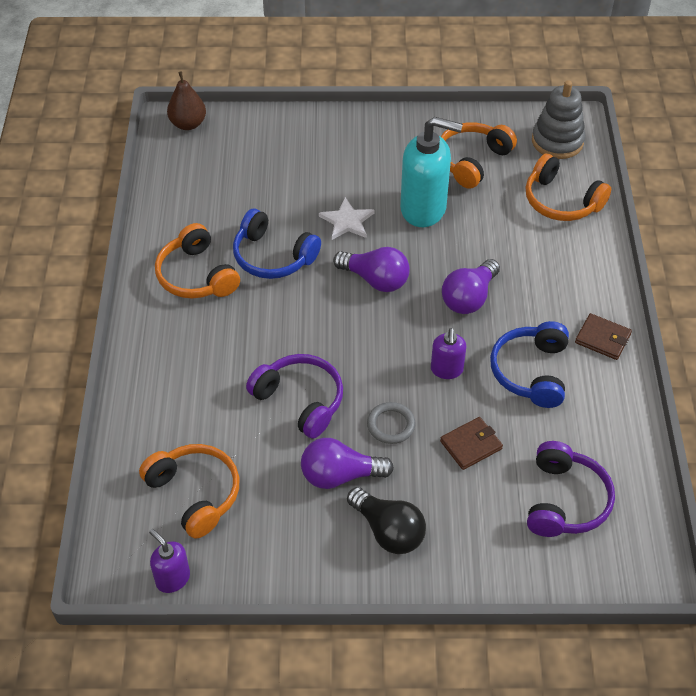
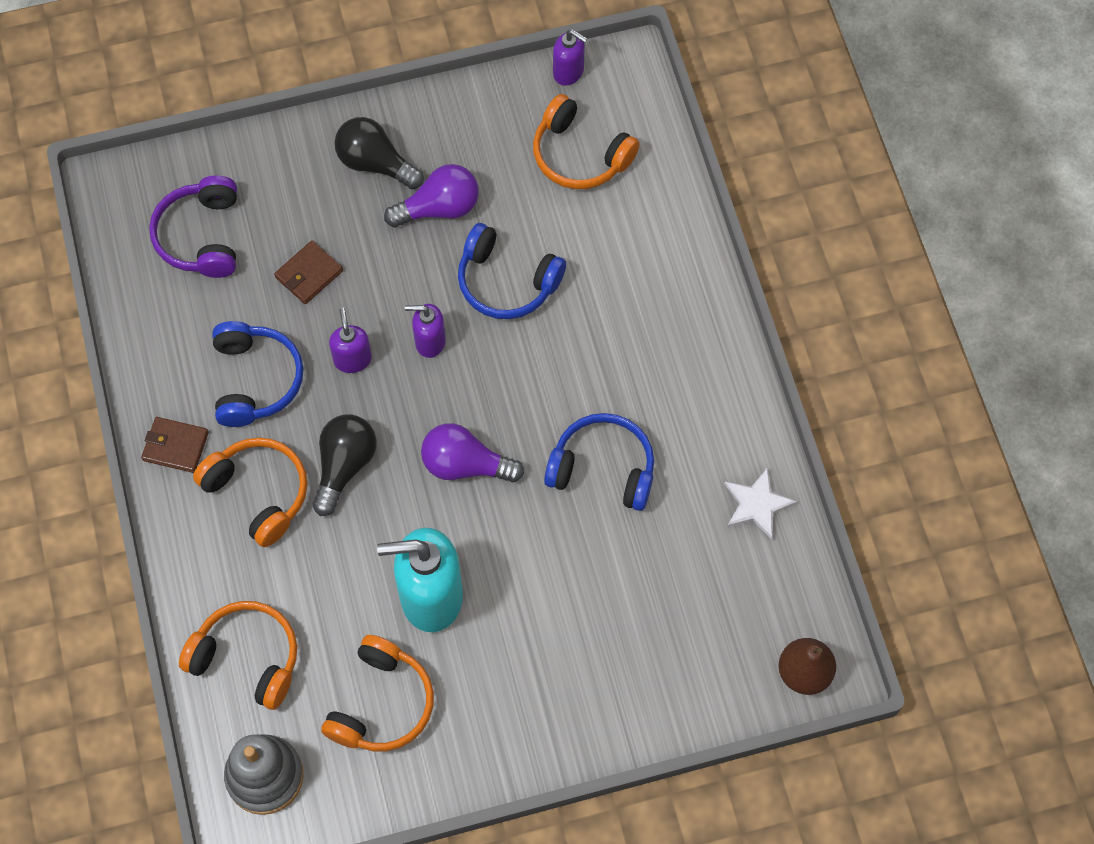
camera: 165 degrees right, 15 degrees up
orange headphones [155,223,240,299] -> orange headphones moved to [193,437,307,547]
purple headphones [246,354,343,439] -> blue headphones [458,223,566,319]
white star [319,197,374,240] -> white star moved to [724,467,797,539]
grey ring [367,402,416,444] -> none
purple light bulb [442,259,500,314] -> black light bulb [313,414,377,516]
none -> purple soap dispenser [405,304,446,358]

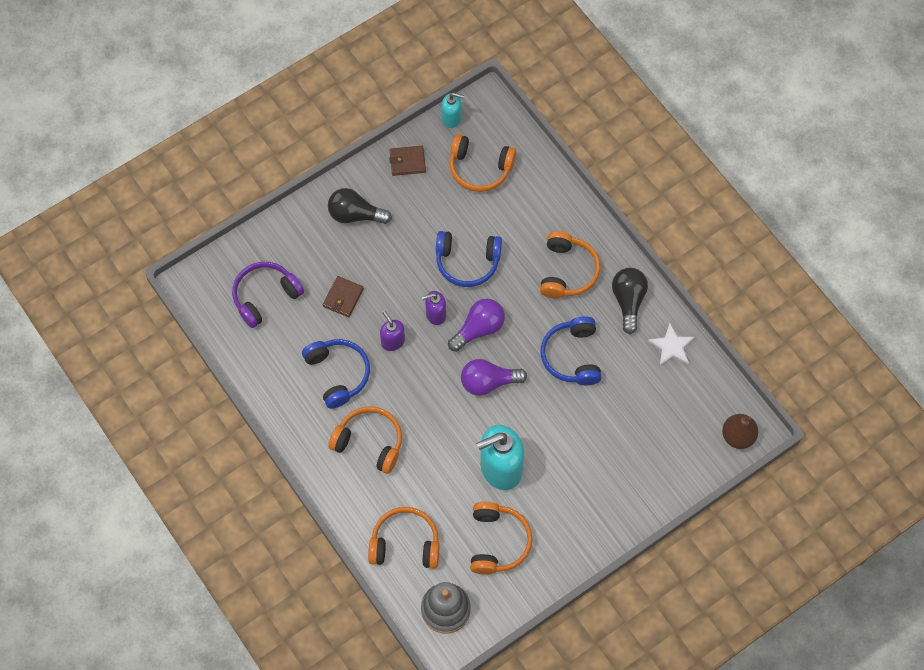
camera: 20 degrees left, 0 degrees up
brown wallet [141,417,209,473] -> brown wallet moved to [389,146,426,176]
purple headphones [149,175,237,278] -> purple headphones turned 75 degrees clockwise [232,262,304,328]
black light bulb [313,414,377,516] -> black light bulb moved to [612,268,648,334]
purple light bulb [384,164,479,228] -> purple light bulb moved to [448,299,505,352]
blue headphones [544,413,654,511] -> blue headphones turned 90 degrees counterclockwise [540,316,601,385]
purple soap dispenser [553,29,588,86] -> turquoise soap dispenser [442,93,464,128]
none -> orange headphones [540,231,600,298]

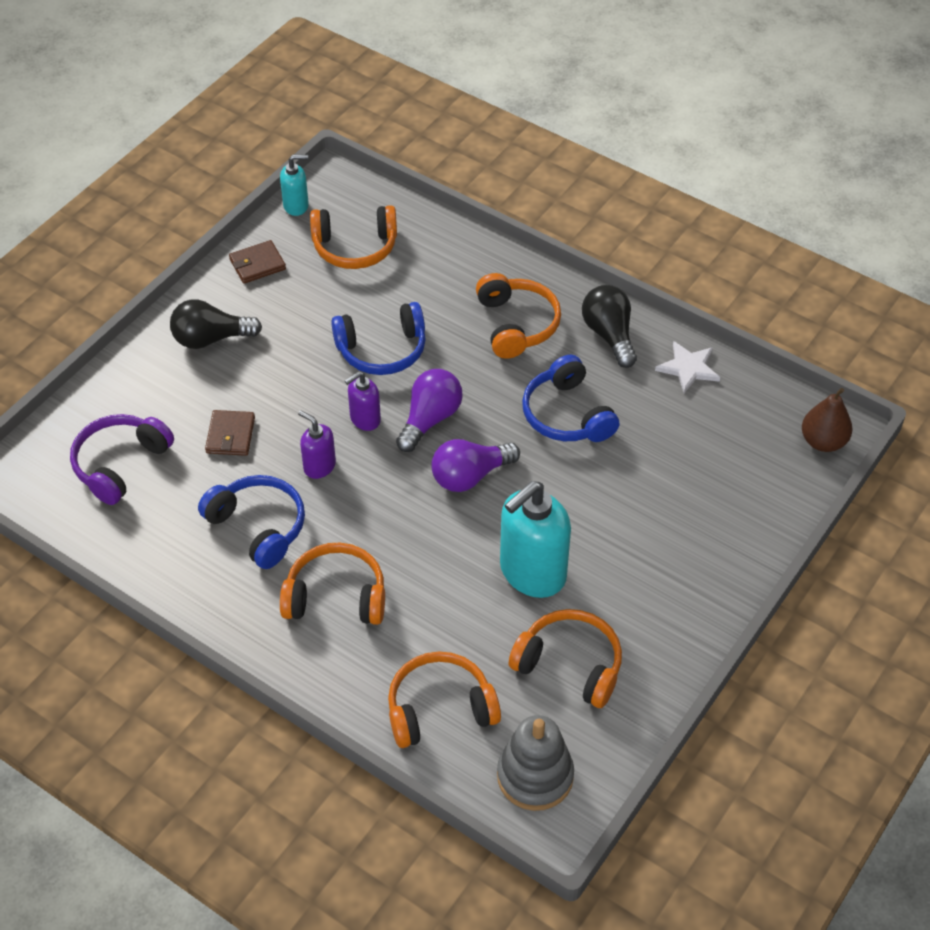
camera: 20 degrees left, 15 degrees down
orange headphones [470,502,532,575] -> orange headphones turned 45 degrees counterclockwise [509,609,622,708]

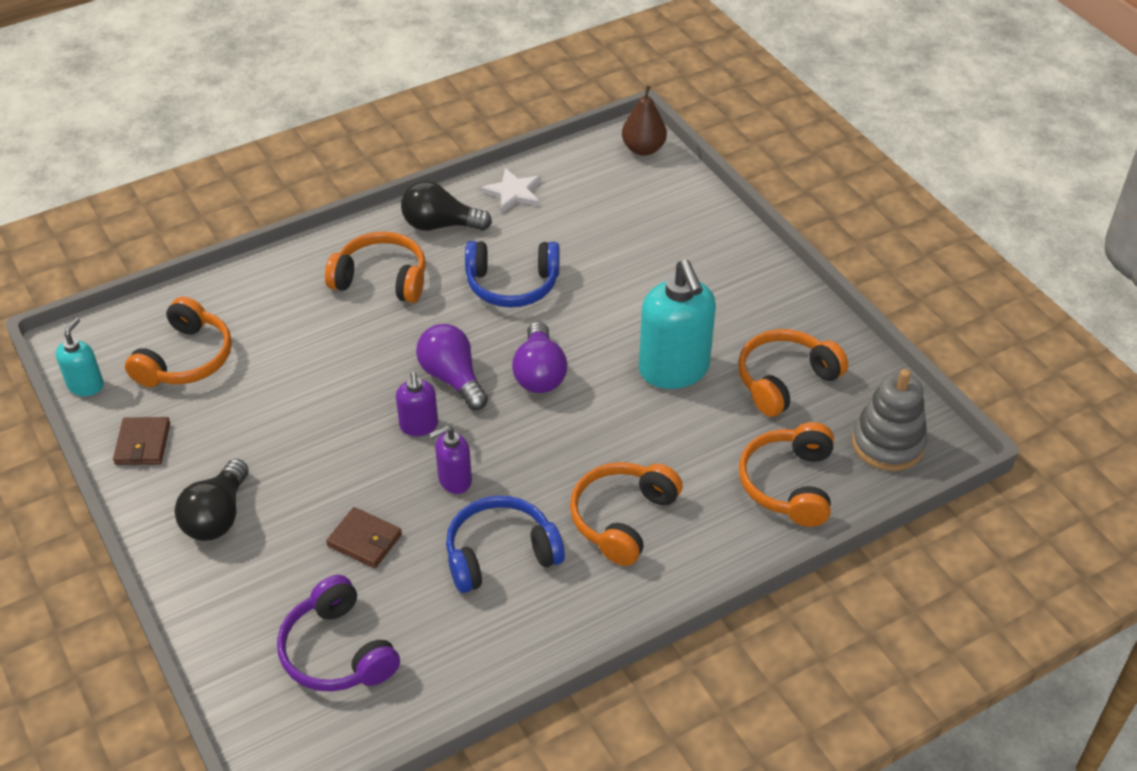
camera: 65 degrees left, 5 degrees down
blue headphones [331,302,426,375] -> none

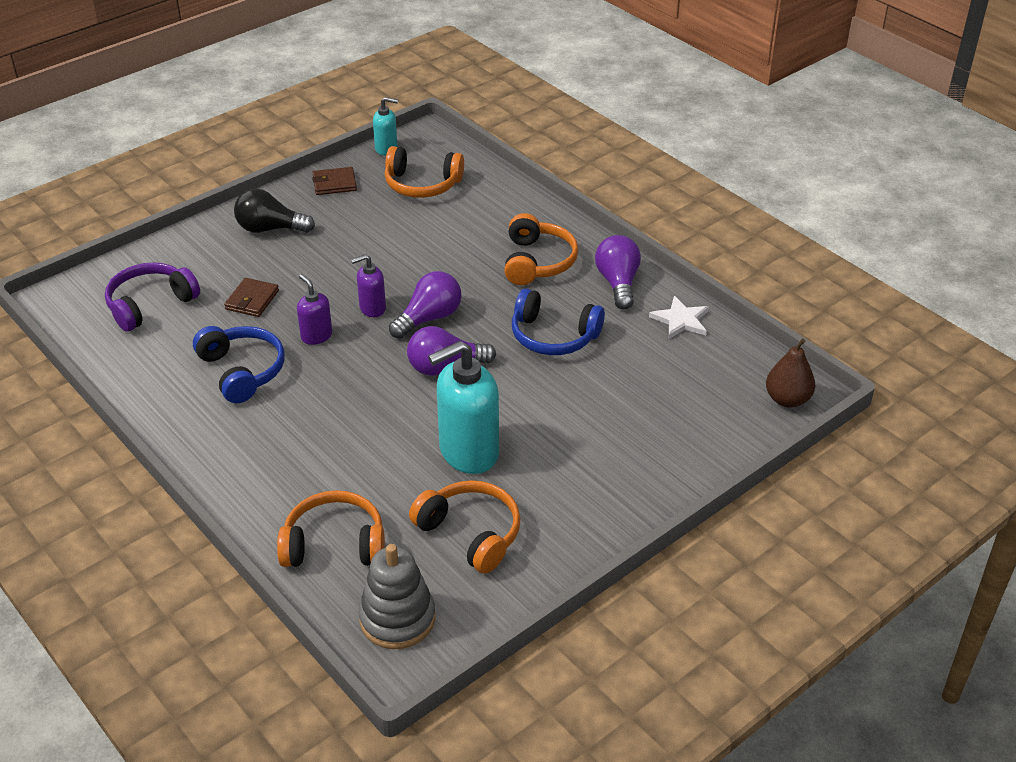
camera: 80 degrees right, 5 degrees down
black light bulb [401,181,492,231] -> purple light bulb [595,235,641,310]
blue headphones [465,241,559,308] -> blue headphones turned 60 degrees counterclockwise [512,288,605,355]
orange headphones [570,462,683,566] -> none

